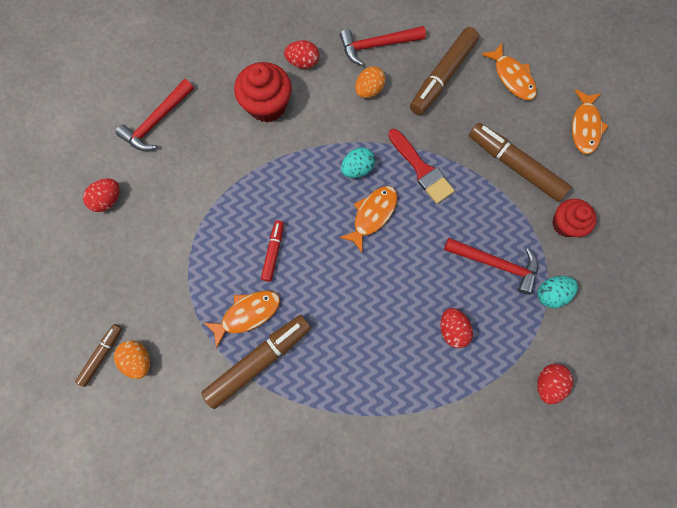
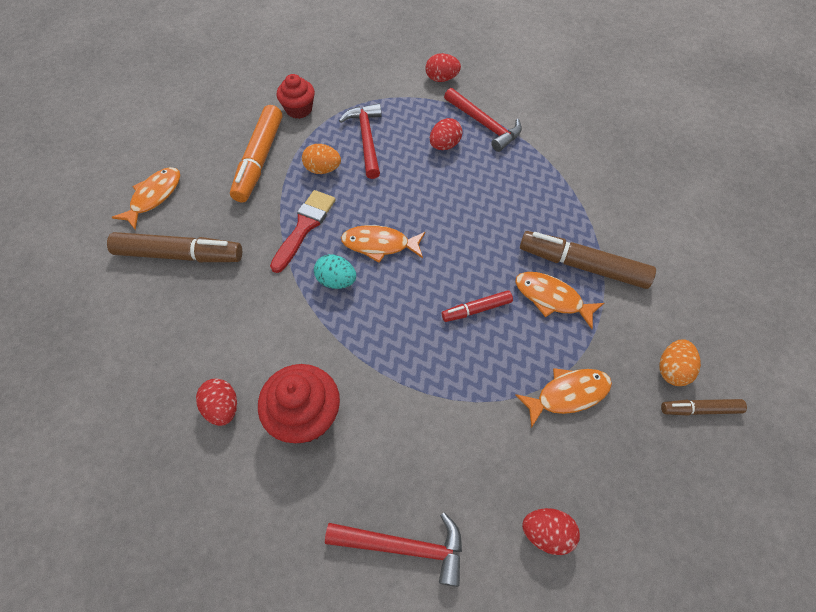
camera: 120 degrees left, 15 degrees down
red hammer [340,26,426,66] -> red hammer moved to [444,88,522,152]
orange egg [355,66,386,98] -> orange egg moved to [302,144,341,174]
brown marker [469,123,571,202] -> orange marker [230,105,282,202]
turquoise egg [537,276,578,308] -> none
orange fish [572,89,609,154] -> orange fish moved to [515,368,612,428]

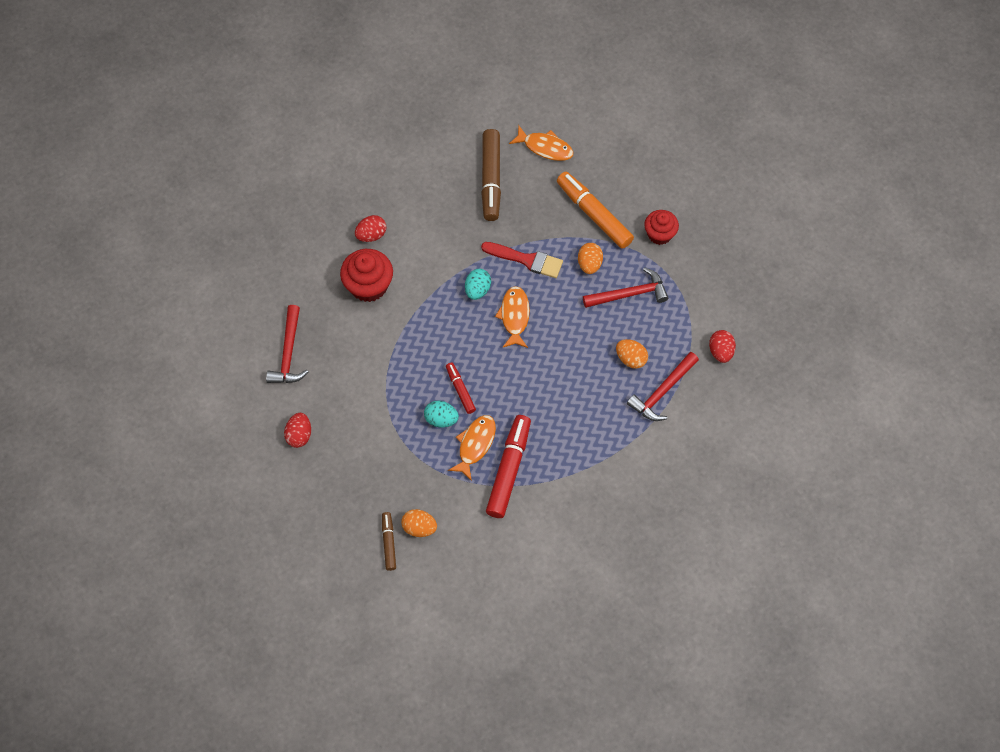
camera: 85 degrees right, 5 degrees up
orange marker [230,105,282,202] -> orange marker turned 45 degrees clockwise [557,172,634,249]
red egg [430,118,463,150] -> orange egg [616,339,648,369]
orange fish [515,368,612,428] -> none
brown marker [520,231,656,289] -> red marker [486,415,531,518]
none -> turquoise egg [424,401,459,428]

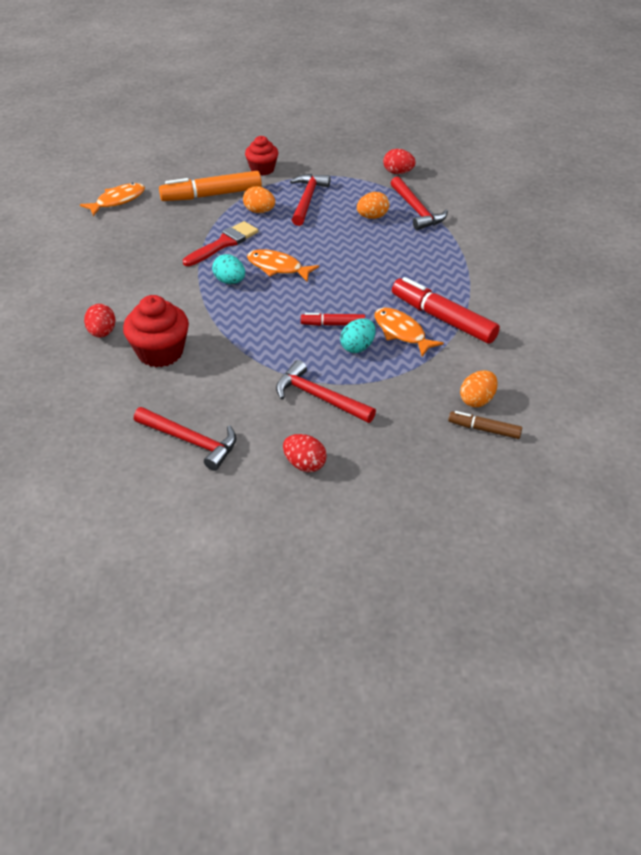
camera: 65 degrees left, 20 degrees down
brown marker [481,129,501,221] -> none
none -> red hammer [276,360,376,423]

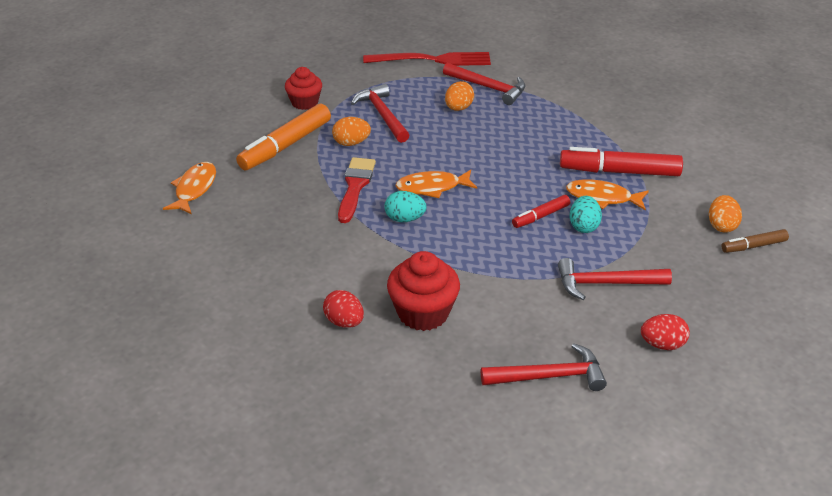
camera: 35 degrees left, 5 degrees down
red egg [383,149,416,174] -> red fork [363,52,491,66]

